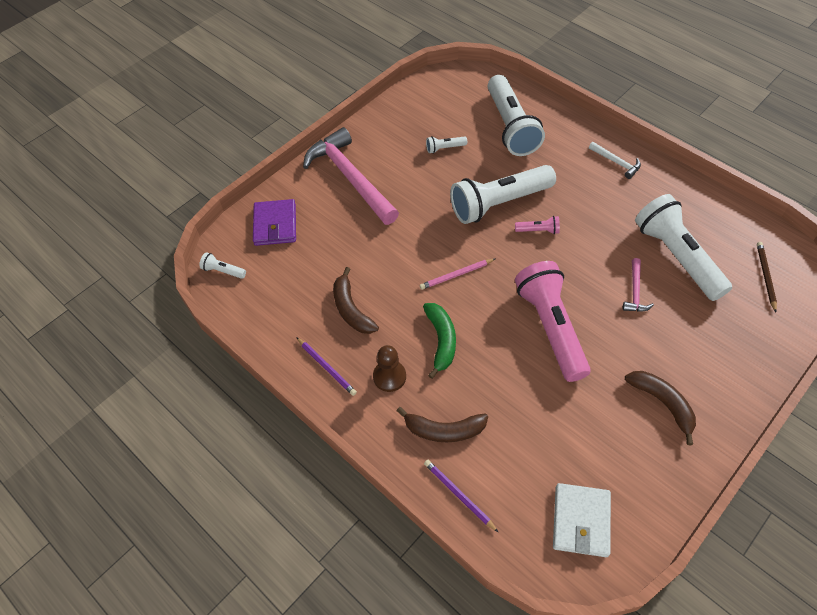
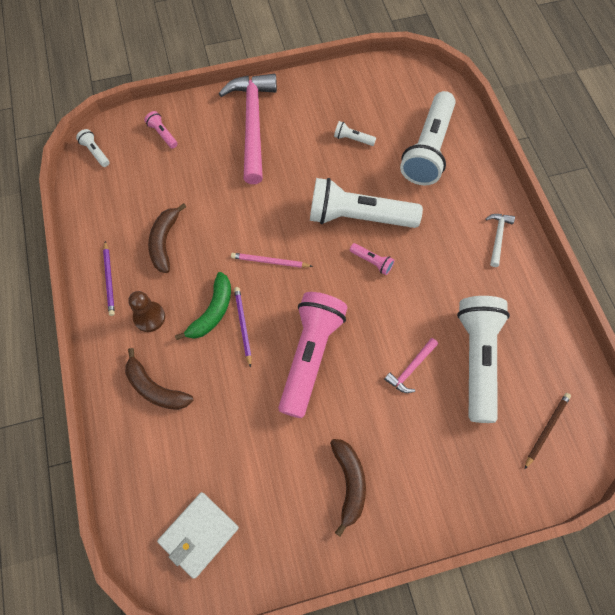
camera: 30 degrees right, 10 degrees up
purple wallet [253,199,296,246] -> pink flashlight [145,111,178,149]
purple pencil [424,460,498,532] -> purple pencil moved to [234,287,252,368]
white hammer [589,142,641,179] -> white hammer turned 150 degrees counterclockwise [485,214,515,267]

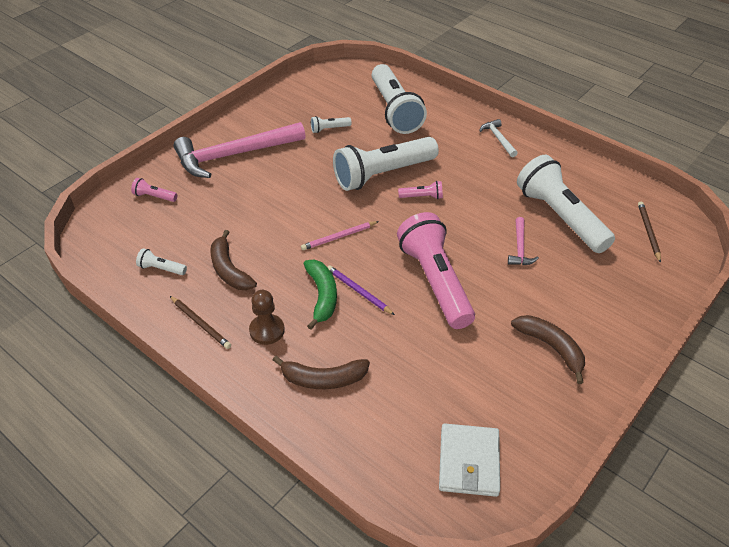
camera: 35 degrees left, 20 degrees down
white flashlight [76,129,110,167] -> white flashlight moved to [136,248,187,275]
purple pencil [103,241,115,316] -> brown pencil [170,296,231,349]
pink hammer [218,74,277,184] -> pink hammer turned 75 degrees counterclockwise [174,122,305,178]

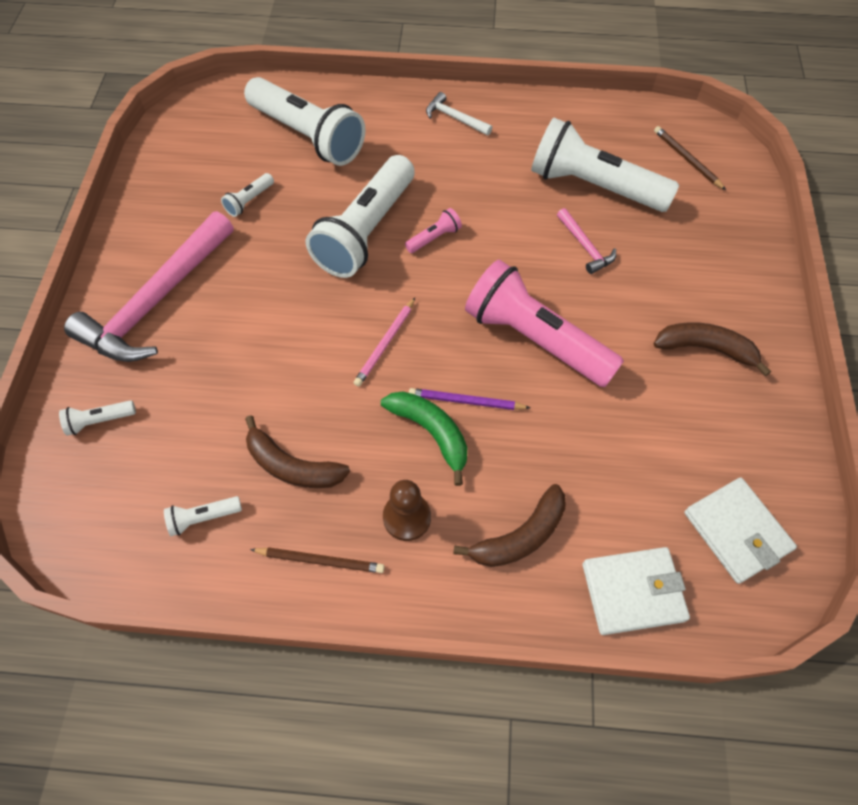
camera: 35 degrees left, 15 degrees up
pink flashlight [131,178,177,202] -> white flashlight [59,400,136,436]
none -> white wallet [583,547,690,635]

